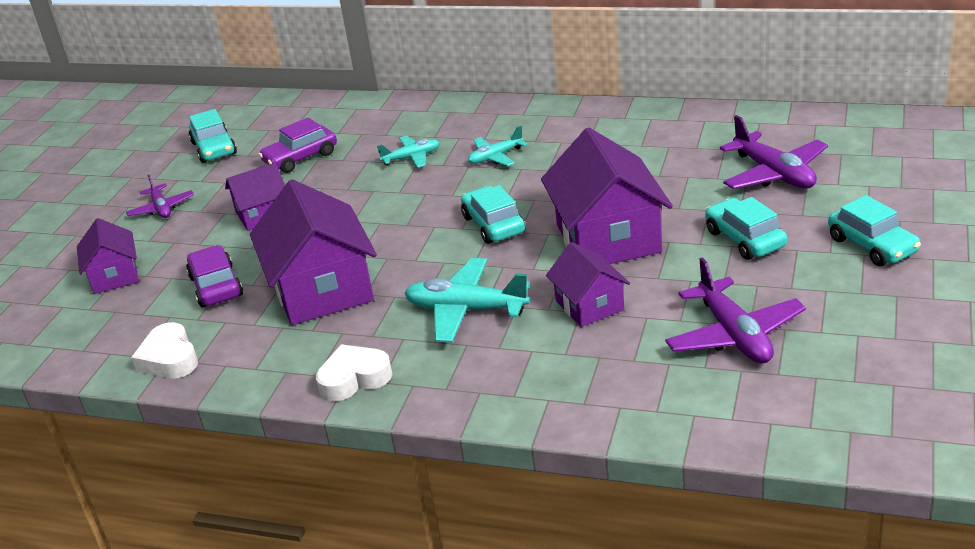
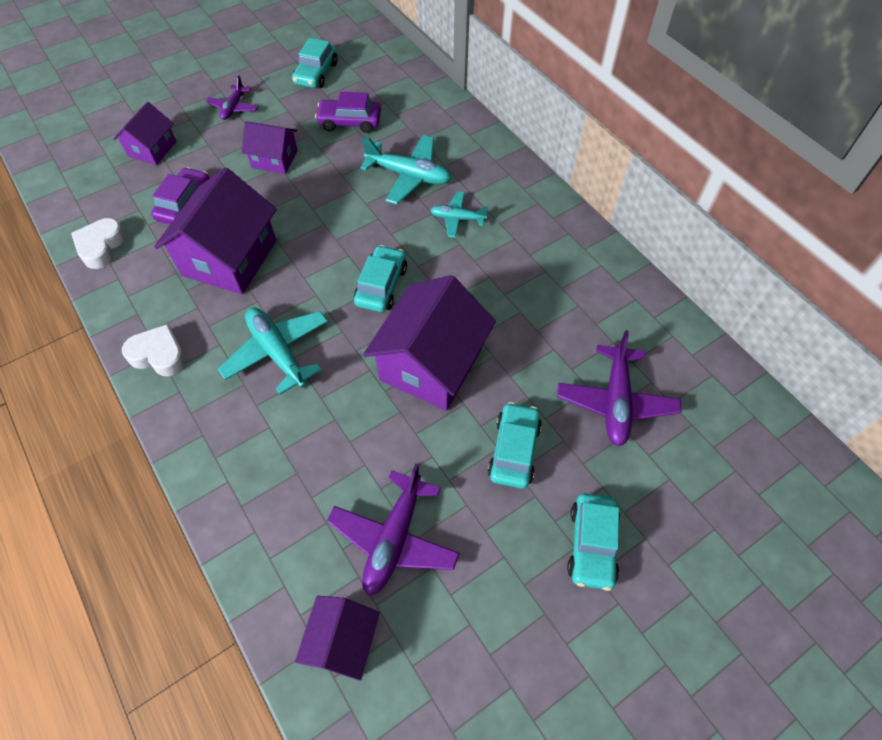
camera: 35 degrees right, 25 degrees up
turquoise plane [377,136,440,168] -> turquoise plane [360,135,451,205], size x1.68
purple house [546,242,630,327] -> purple house moved to [295,596,380,681]

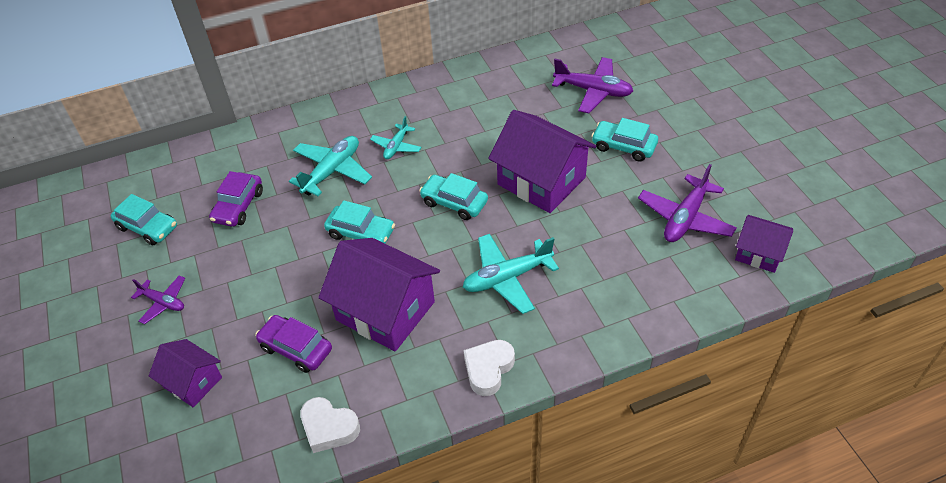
camera: 75 degrees left, 10 degrees down
purple house [242,121,298,174] -> none
purple plane [327,463,460,596] -> purple plane turned 90 degrees clockwise [638,164,737,242]
turquoise car [567,493,620,591] -> turquoise car moved to [324,200,395,244]

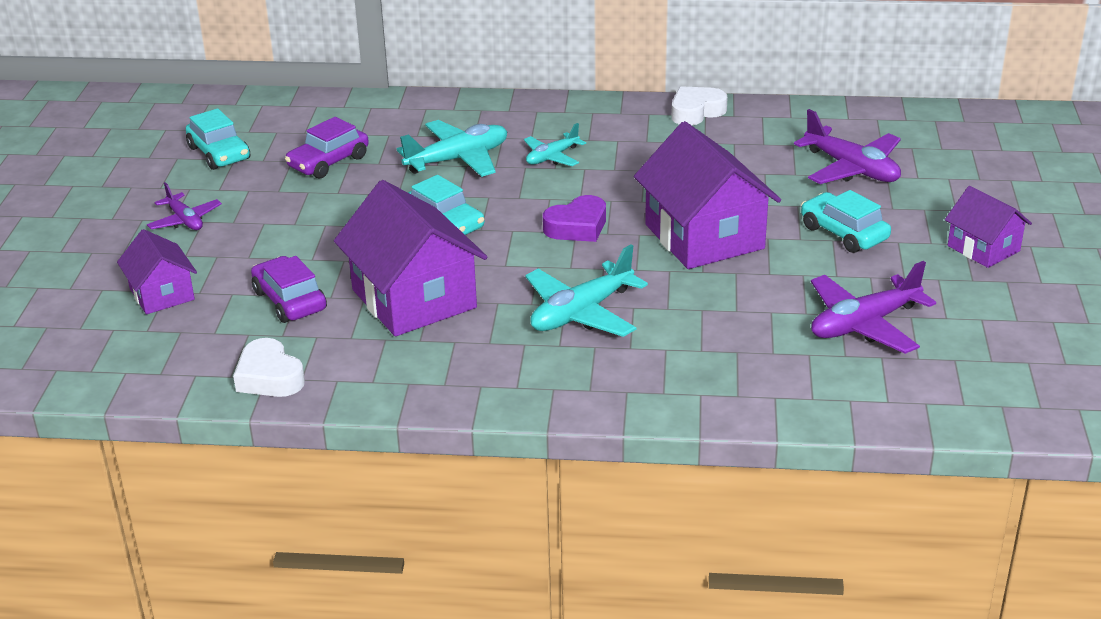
camera: 25 degrees right, 15 degrees down
turquoise car [419,173,488,220] -> purple heart [543,195,606,242]
turquoise plane [463,234,559,314] -> turquoise plane turned 45 degrees counterclockwise [525,244,648,337]
white heart [464,340,515,396] -> white heart moved to [671,86,728,125]
purple house [735,215,793,273] -> purple house moved to [945,186,1032,268]

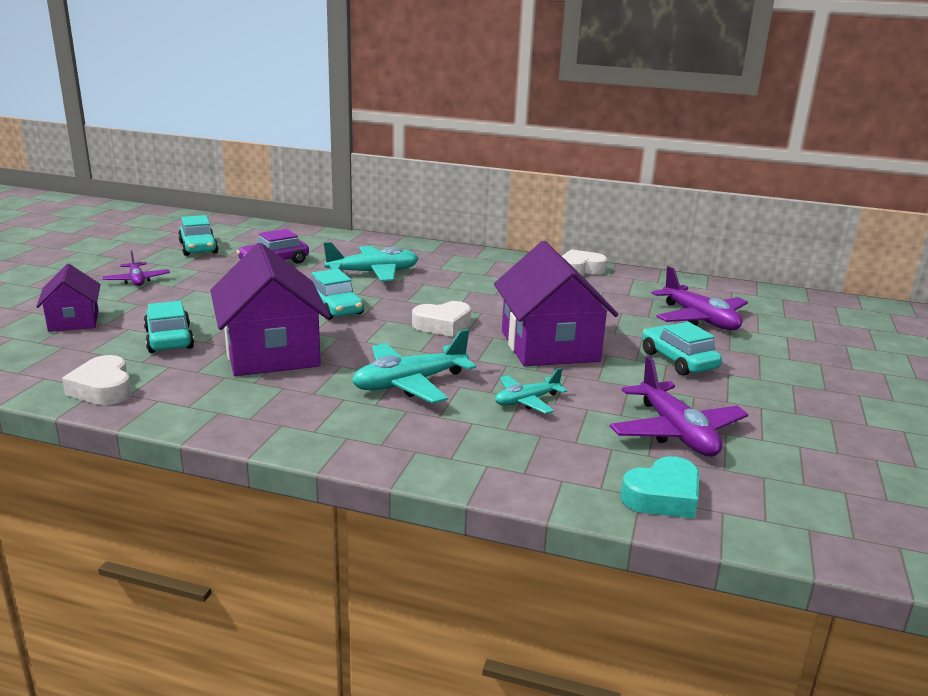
camera: 10 degrees right, 10 degrees down
purple car [251,256,327,323] -> turquoise car [144,301,194,353]
turquoise plane [524,123,586,166] -> turquoise plane moved to [495,368,567,414]
purple heart [543,195,606,242] -> white heart [412,301,471,337]
purple plane [811,261,936,354] -> purple plane turned 90 degrees counterclockwise [610,356,748,456]
purple house [945,186,1032,268] -> none
none -> turquoise heart [620,456,699,519]

